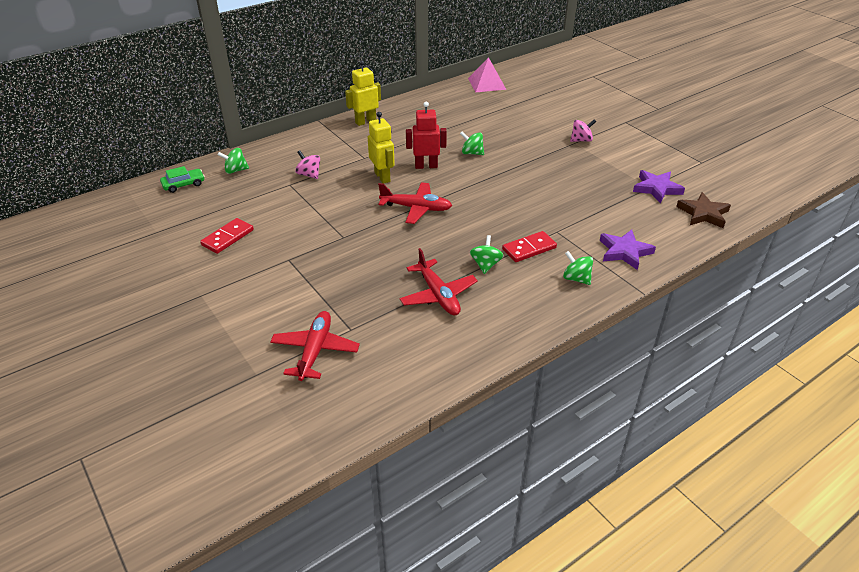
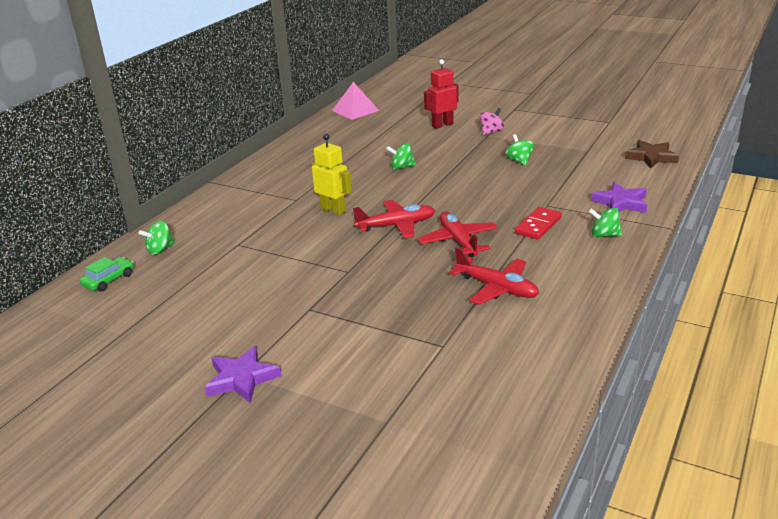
camera: 25 degrees left, 10 degrees down
red domino [200,218,254,254] -> none
red plane [270,311,360,381] -> red plane moved to [417,212,498,257]
pink spinning top [295,150,320,179] -> none
yellow robot [345,60,381,126] -> none
red robot [406,102,447,169] -> red robot moved to [424,59,459,129]
green spinning top [470,235,504,274] -> green spinning top moved to [505,134,534,165]
purple star [633,170,685,204] -> purple star moved to [205,346,282,404]

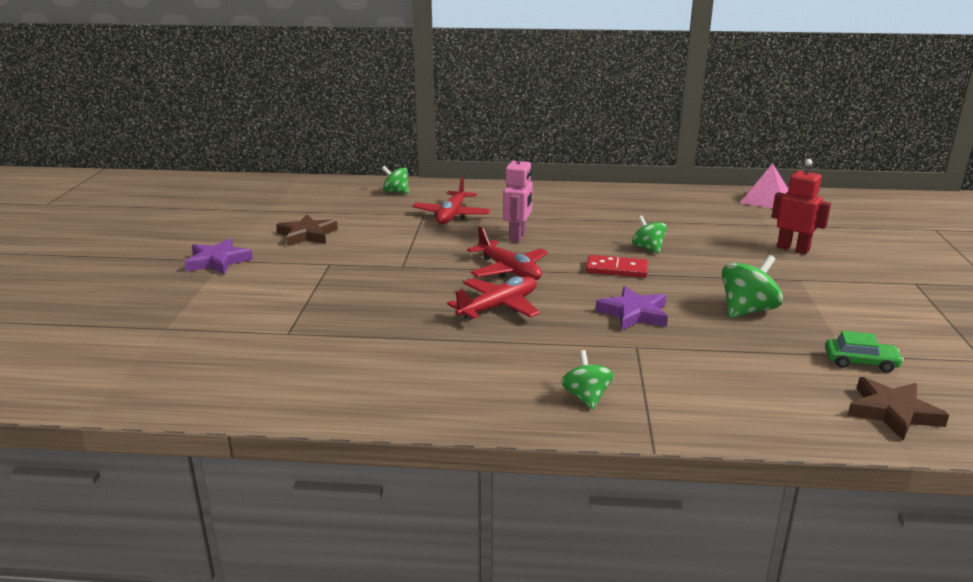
camera: 65 degrees right, 5 degrees down
green car [80,257,134,292] -> green car moved to [825,331,904,373]
yellow robot [312,134,352,215] -> pink robot [503,149,533,242]
red plane [449,247,539,305] -> red plane moved to [412,176,491,224]
pink spinning top [480,108,504,135] -> none
green spinning top [505,134,534,165] -> green spinning top [722,255,783,318], size x1.51
red domino [515,207,562,240] -> red domino moved to [586,255,648,278]
purple star [591,182,647,213] -> purple star moved to [595,286,668,330]
none -> brown star [276,214,338,246]

